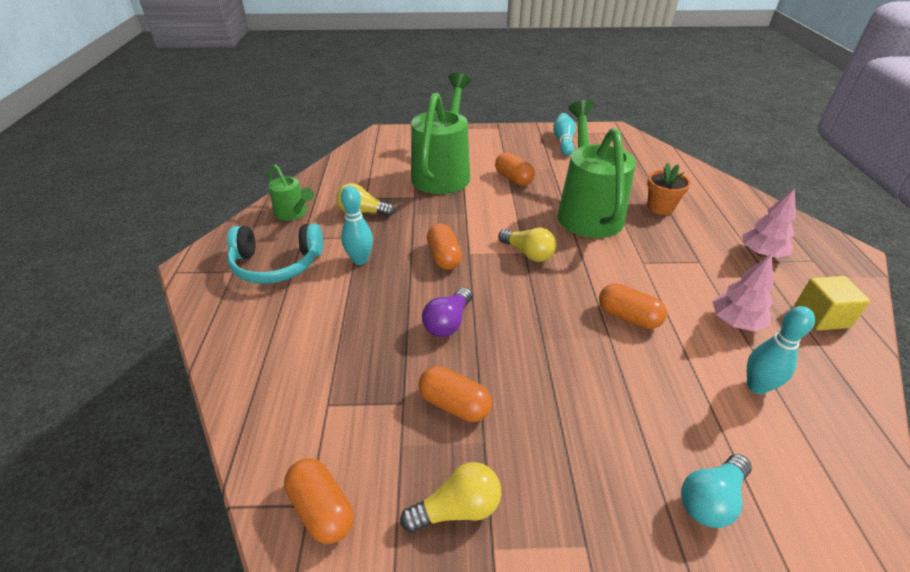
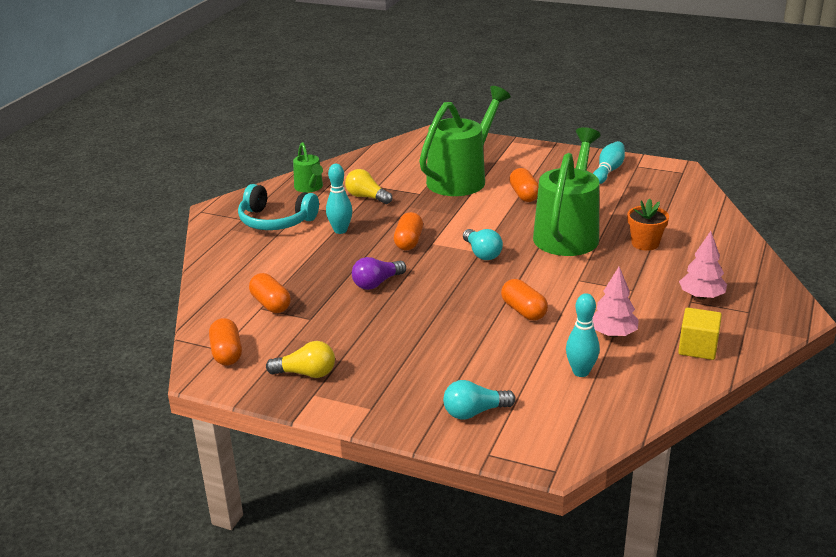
camera: 25 degrees right, 10 degrees down
orange capsule [418,366,492,422] -> orange capsule moved to [249,273,291,313]
yellow light bulb [498,227,557,262] -> turquoise light bulb [463,229,503,260]

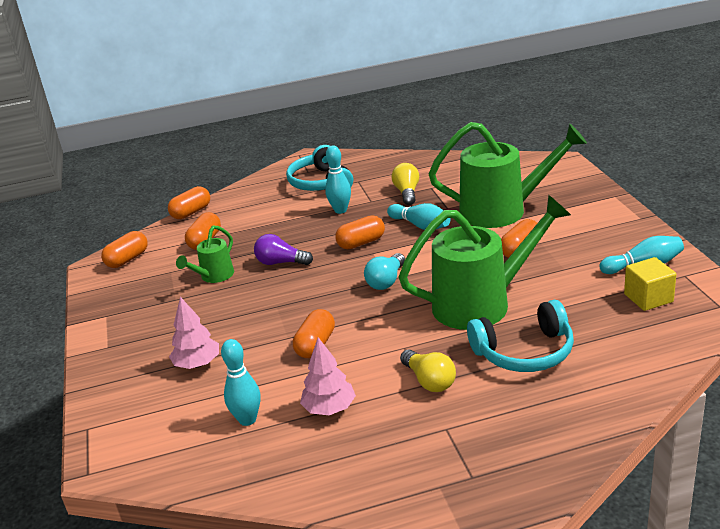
camera: 55 degrees right, 0 degrees up
yellow light bulb [266,341,335,378] -> yellow light bulb moved to [400,349,456,392]
green watering can [293,142,323,193] -> green watering can moved to [176,226,234,283]
turquoise light bulb [443,380,516,419] -> none
orange flower pot [627,198,669,251] -> turquoise headphones [467,300,574,372]
yellow cube [678,308,722,360] -> yellow cube moved to [624,257,676,311]
pink tree [679,231,727,300] -> pink tree moved to [169,297,219,369]
none -> orange capsule [168,186,210,219]
none -> turquoise bowling pin [387,203,451,230]

